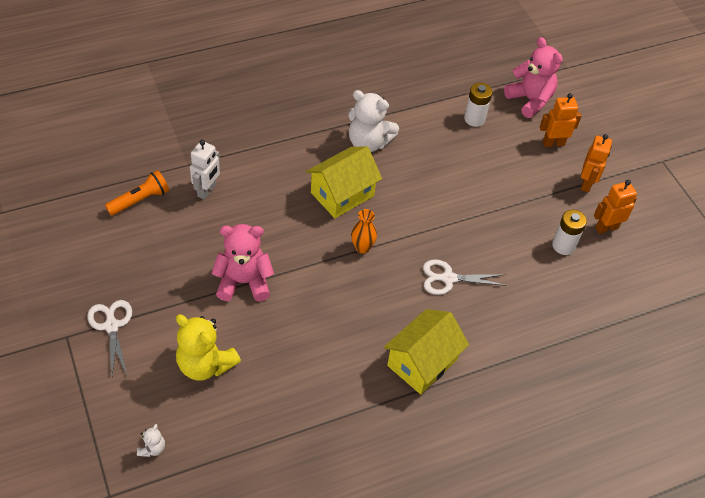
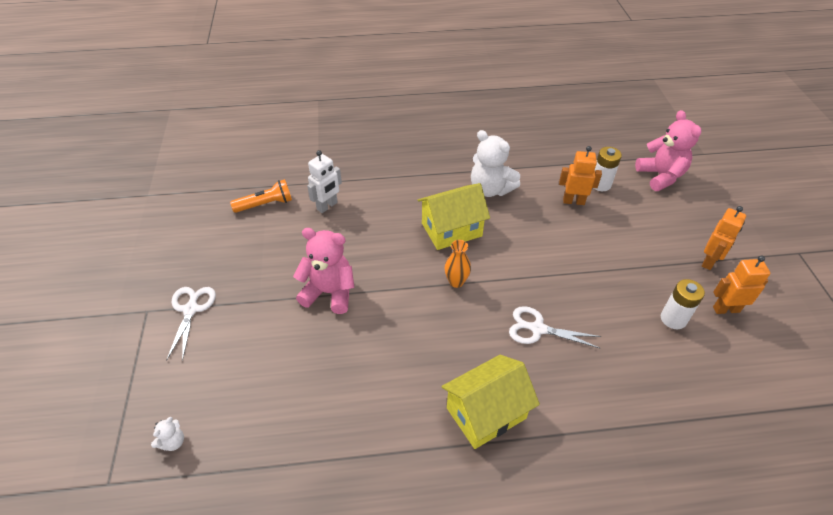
camera: 20 degrees right, 5 degrees down
yellow teddy bear [176,314,241,381] -> none
orange robot [540,93,581,147] -> orange robot moved to [559,146,602,205]

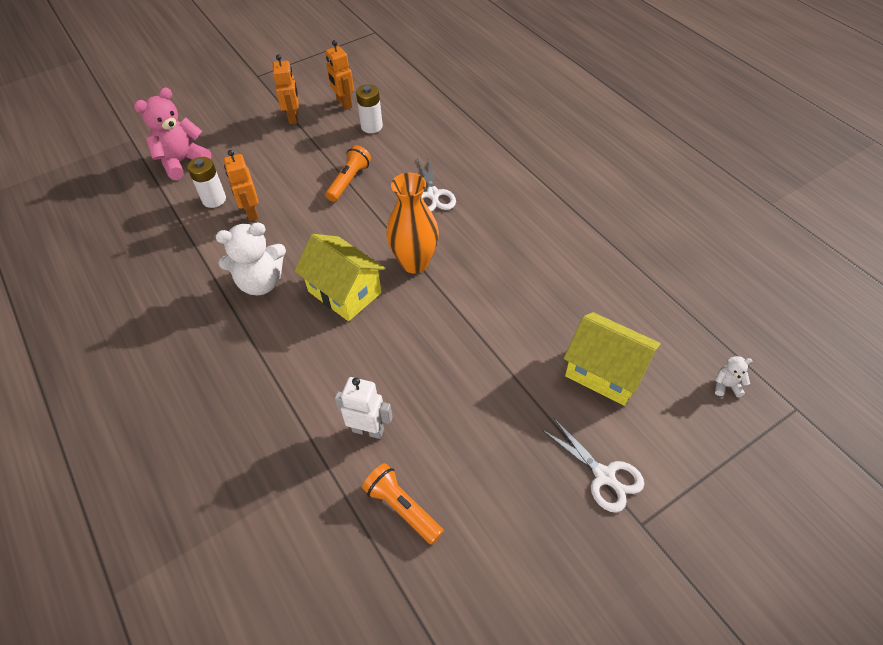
camera: 115 degrees left, 5 degrees up
white scissors [167,287,216,361] -> white scissors turned 105 degrees counterclockwise [542,418,644,512]
pink teddy bear [293,228,355,314] -> none
yellow house [441,355,540,449] -> yellow house moved to [564,312,661,406]
orange vase [444,240,471,288] -> orange vase [386,173,439,274], size x1.81
white teddy bear [471,130,520,197] -> white teddy bear turned 60 degrees clockwise [216,222,286,295]
orange robot [702,206,746,270] -> orange robot turned 75 degrees clockwise [273,54,299,124]
none -> orange flashlight [325,145,371,202]

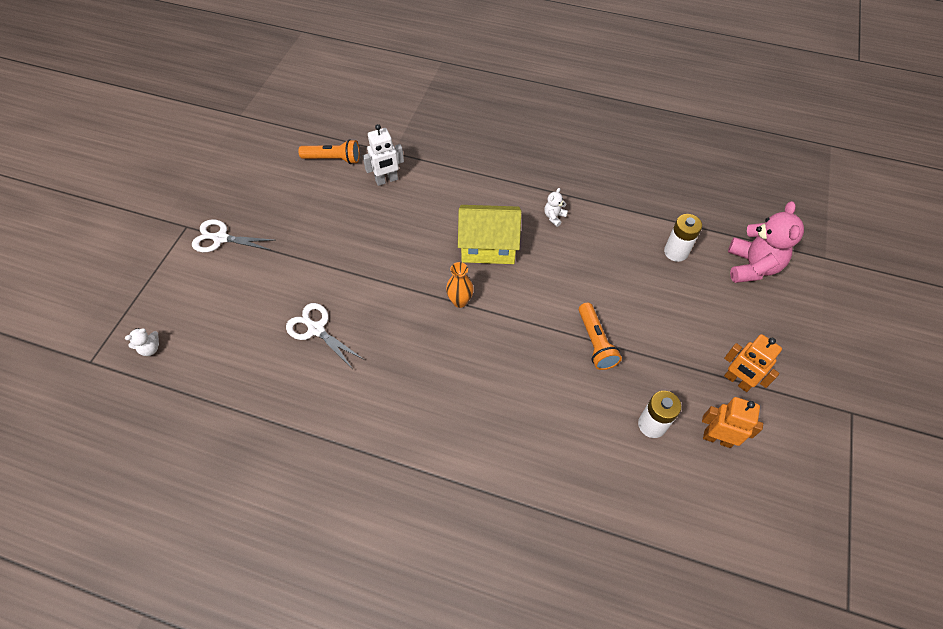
camera: 140 degrees right, 5 degrees up
white teddy bear [216,222,286,295] -> white teddy bear [544,188,568,227], size x0.45
orange robot [224,150,259,221] -> none
orange vase [386,173,439,274] -> orange vase [446,262,474,308], size x0.55
white scissors [417,157,456,212] -> white scissors moved to [286,303,363,368]
yellow house [564,312,661,406] -> none

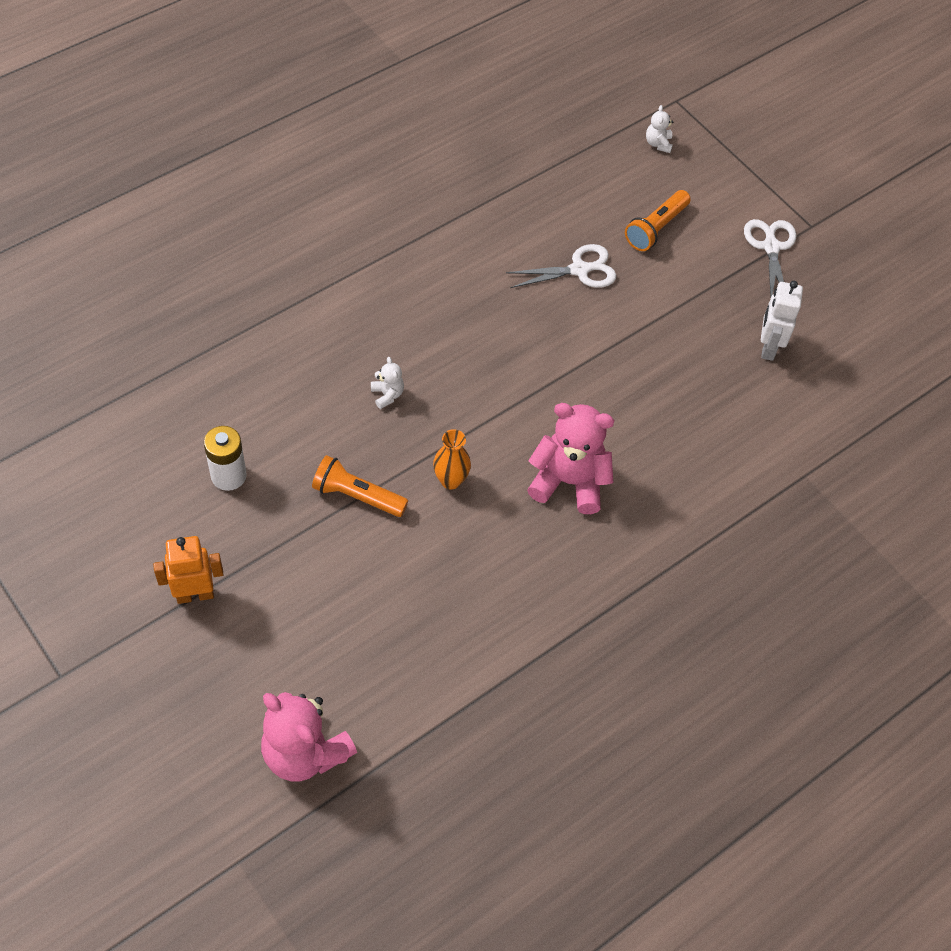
camera: 120 degrees right, 0 degrees up
white scissors [192,219,275,252] -> white scissors turned 45 degrees counterclockwise [744,219,796,296]
orange flashlight [298,139,360,164] -> orange flashlight moved to [625,190,691,251]
white robot [363,124,404,186] -> white robot moved to [761,281,803,361]
orange vase [446,262,474,308] -> orange vase moved to [433,429,471,490]
yellow house [458,205,521,264] -> pink teddy bear [527,403,614,514]
white teddy bear [544,188,568,227] -> white teddy bear moved to [371,357,404,409]
white battery [664,214,702,262] -> none
orange robot [702,397,763,448] -> none

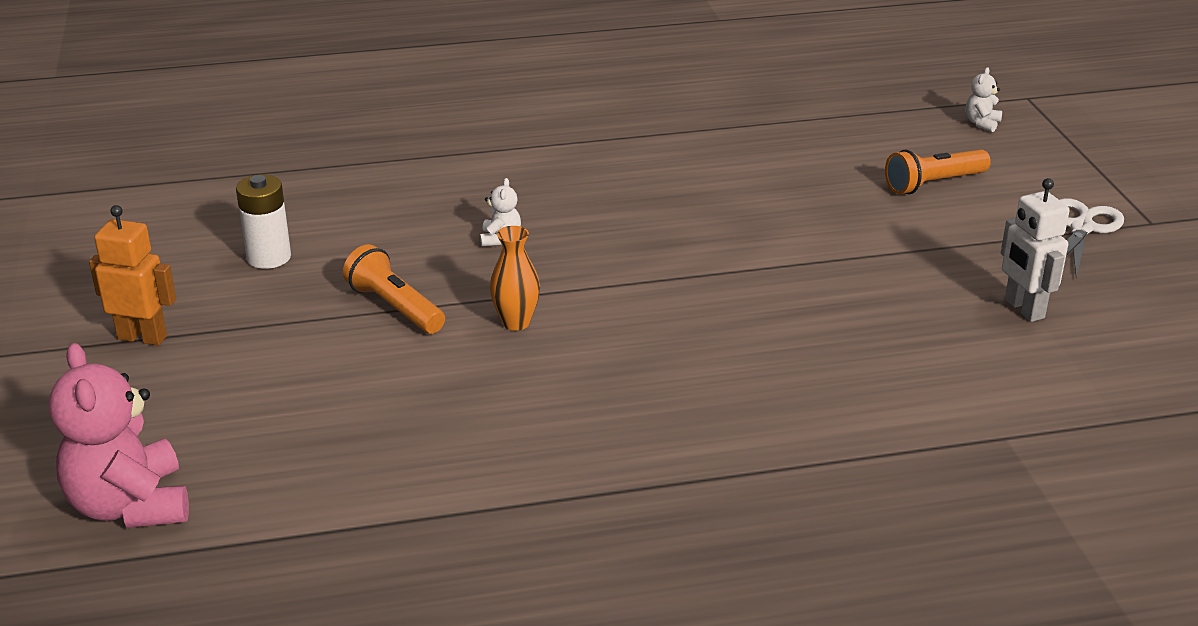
camera: 30 degrees right, 25 degrees down
white scissors [506,244,617,288] -> none
pink teddy bear [527,403,614,514] -> none
white robot [761,281,803,361] -> white robot turned 60 degrees counterclockwise [1001,178,1070,322]

